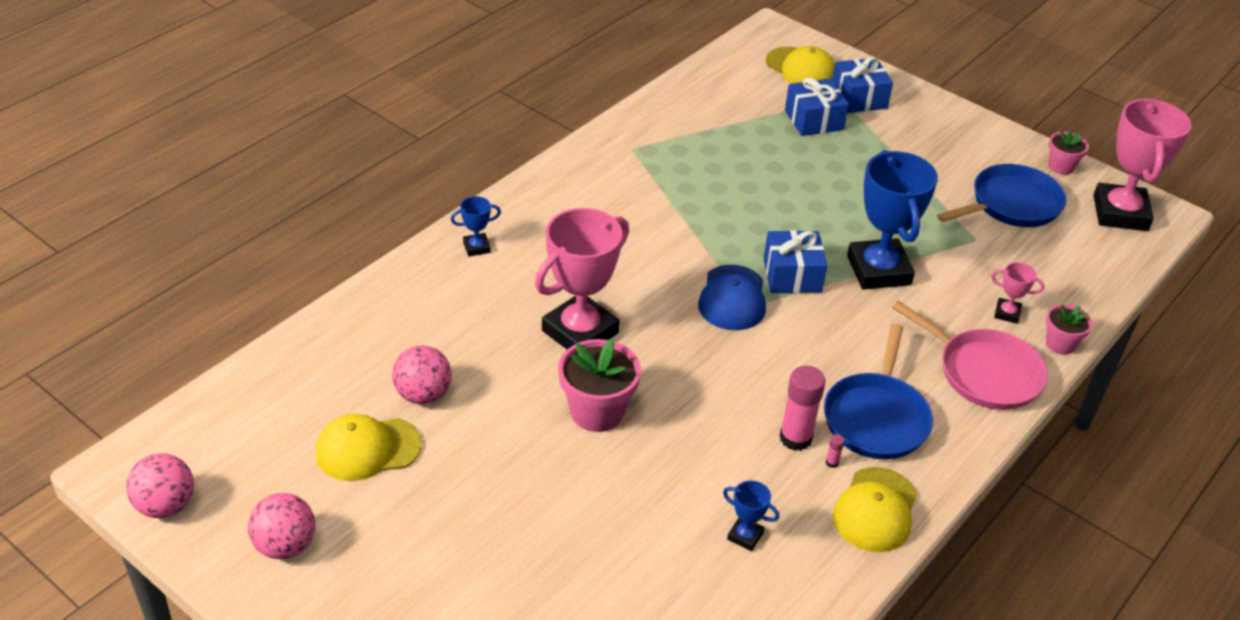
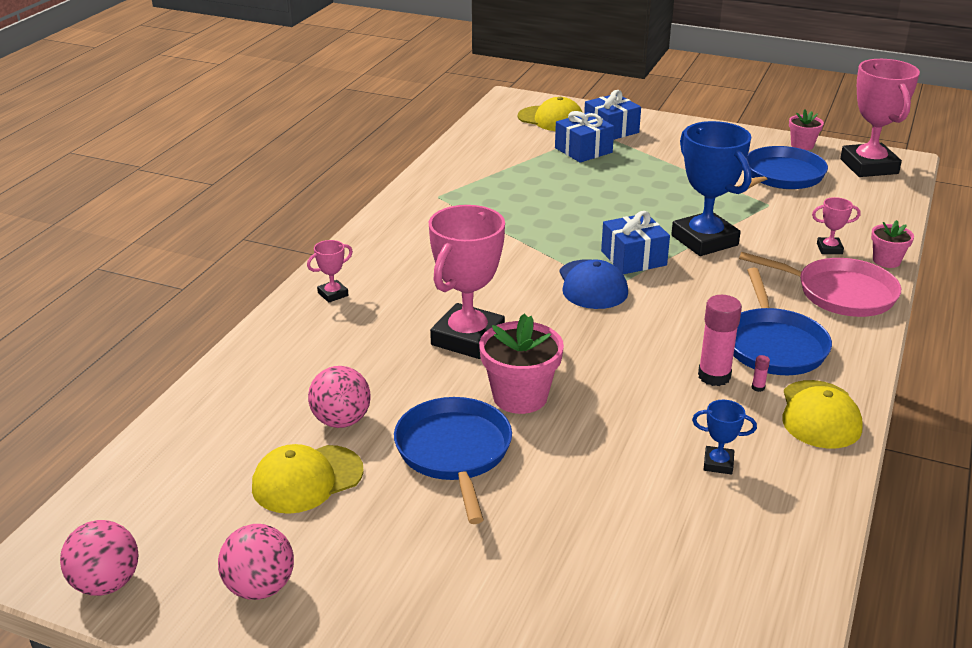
camera: 15 degrees left, 10 degrees down
blue trophy [451,196,501,256] -> pink trophy [307,240,353,303]
none -> blue pan [394,397,512,524]

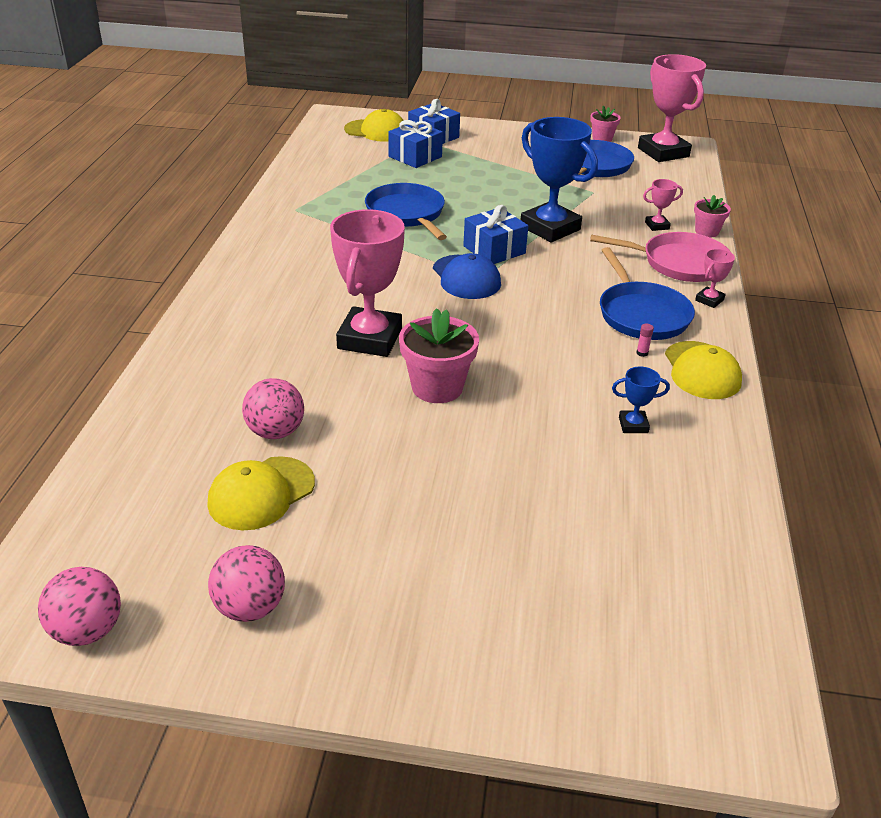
camera: 15 degrees left, 5 degrees up
pink trophy [307,240,353,303] -> pink trophy moved to [695,249,735,308]
blue pan [394,397,512,524] -> blue pan moved to [365,183,447,240]
pink glue stick [698,295,742,386] -> none

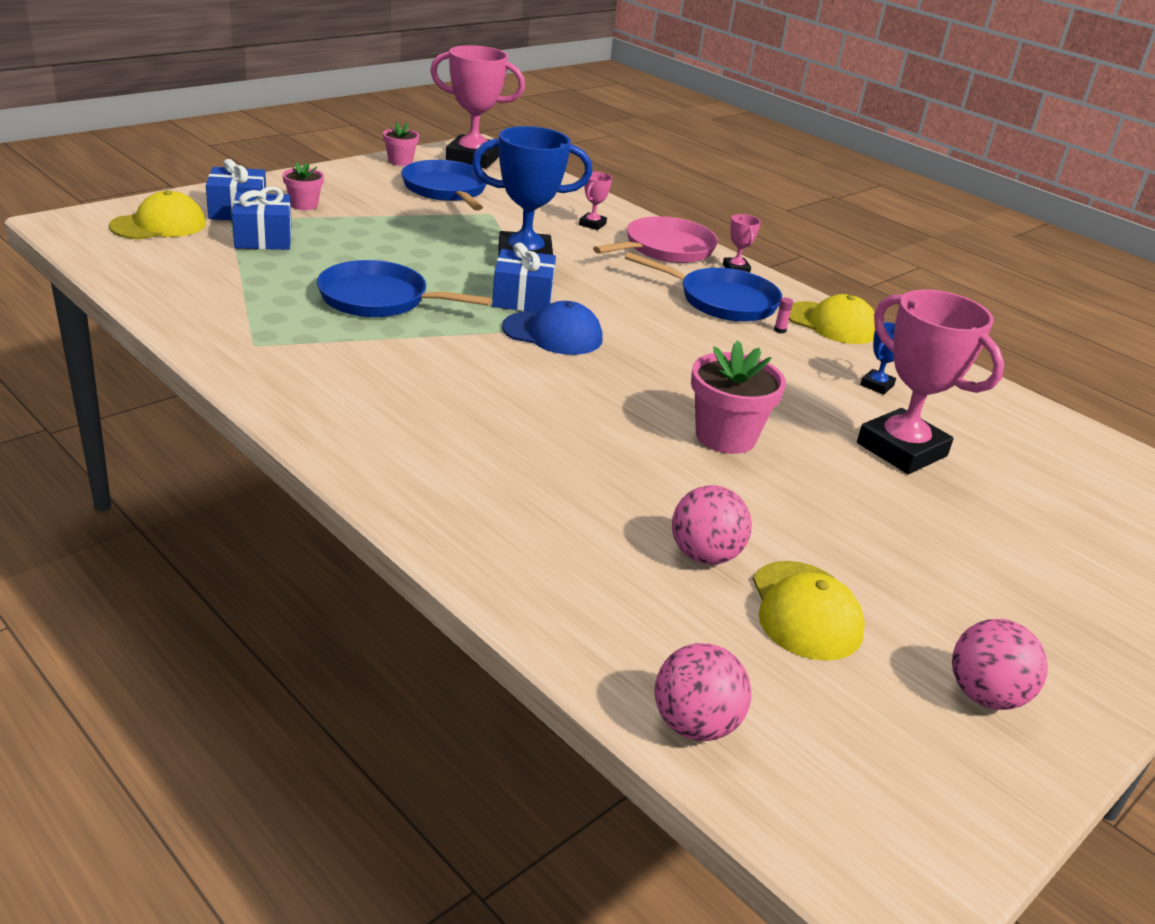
camera: 55 degrees left, 5 degrees down
pink ball [38,567,121,646] -> pink ball moved to [654,643,751,741]
pink trophy [330,209,405,357] -> pink trophy moved to [857,289,1004,474]
pink flower pot [694,195,731,237] -> pink flower pot moved to [282,162,324,210]

